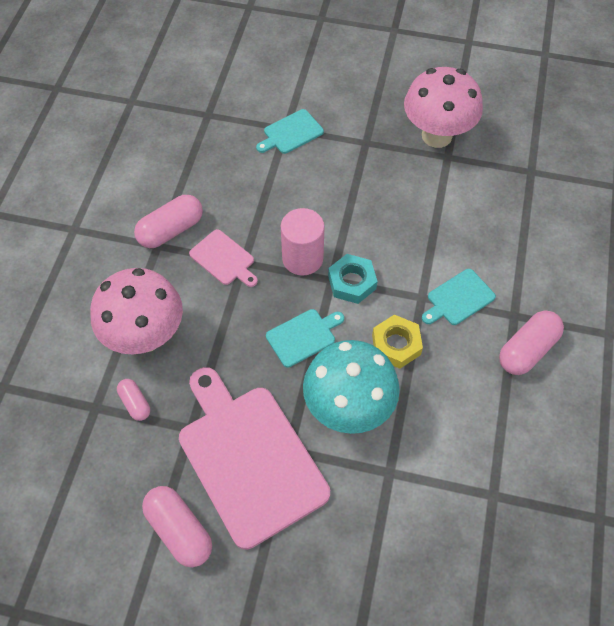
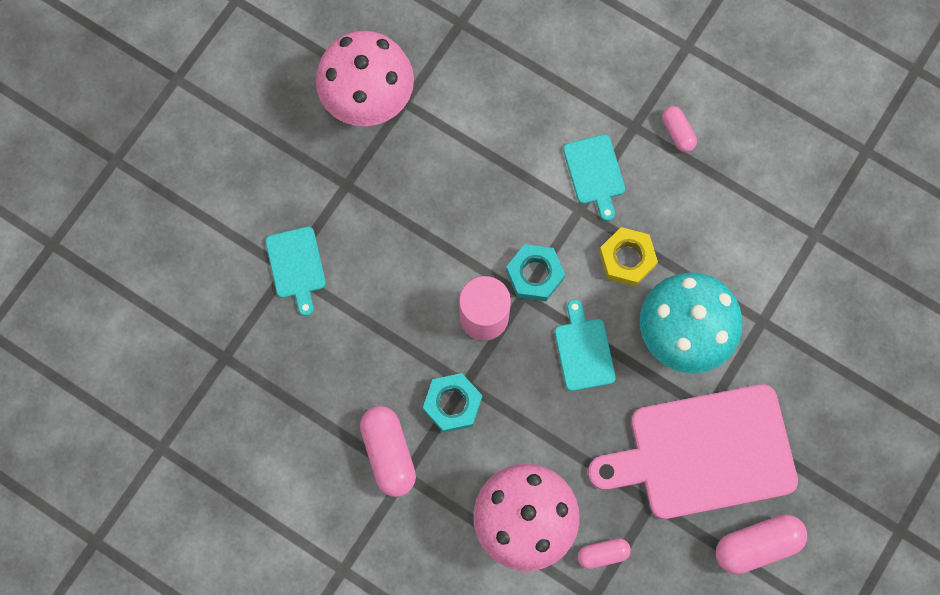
camera: 70 degrees left, 15 degrees up
pink cutting board [189,229,258,287] -> turquoise nut [423,373,482,433]
pink capsule [499,310,564,375] -> pink capsule [662,106,697,152], size x0.57

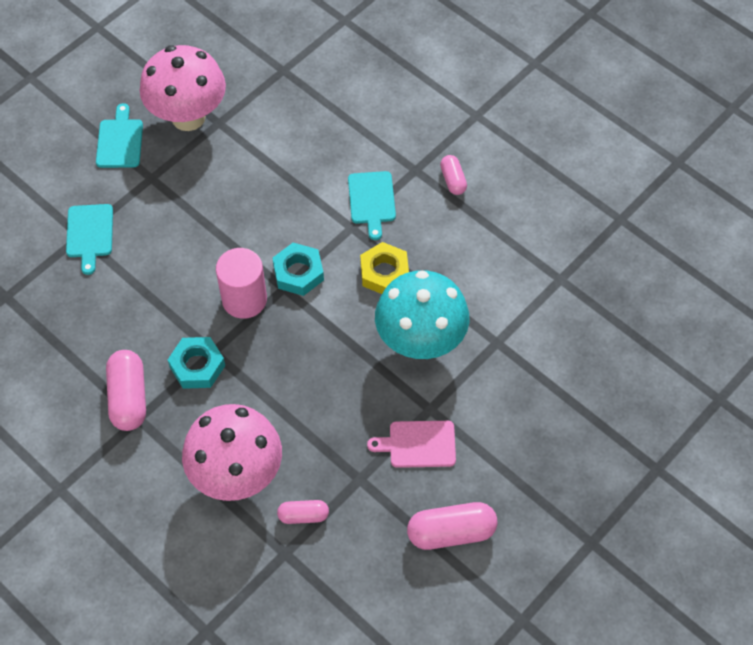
camera: 10 degrees right, 15 degrees down
turquoise cutting board [555,299,616,391] -> turquoise cutting board moved to [96,103,143,168]
pink cutting board [588,384,798,519] -> pink cutting board [367,421,456,468], size x0.46

